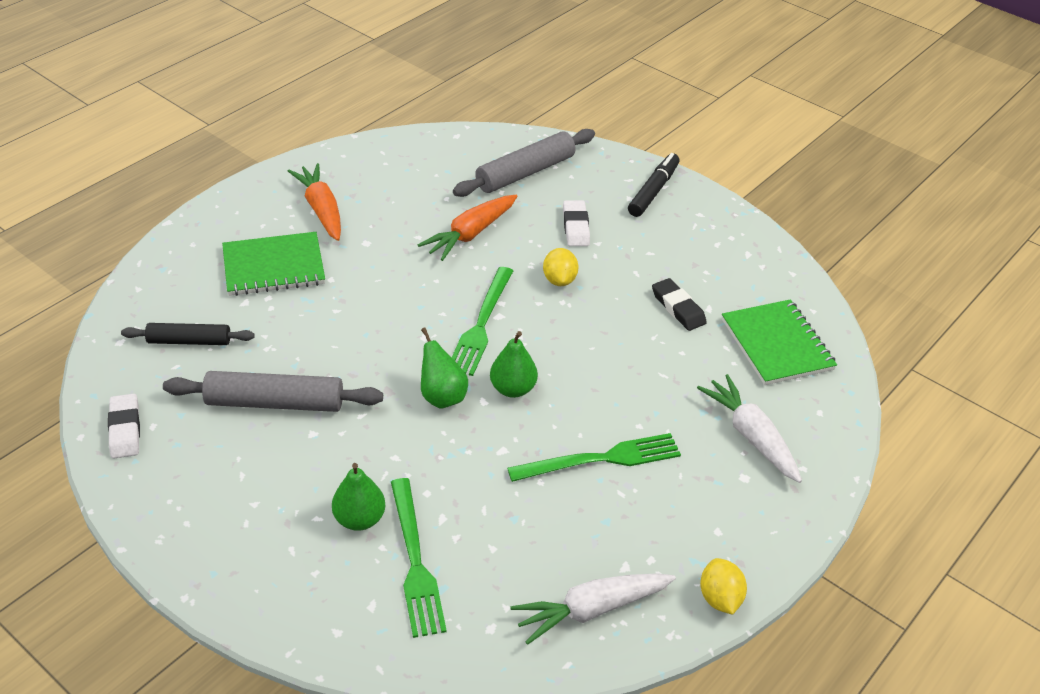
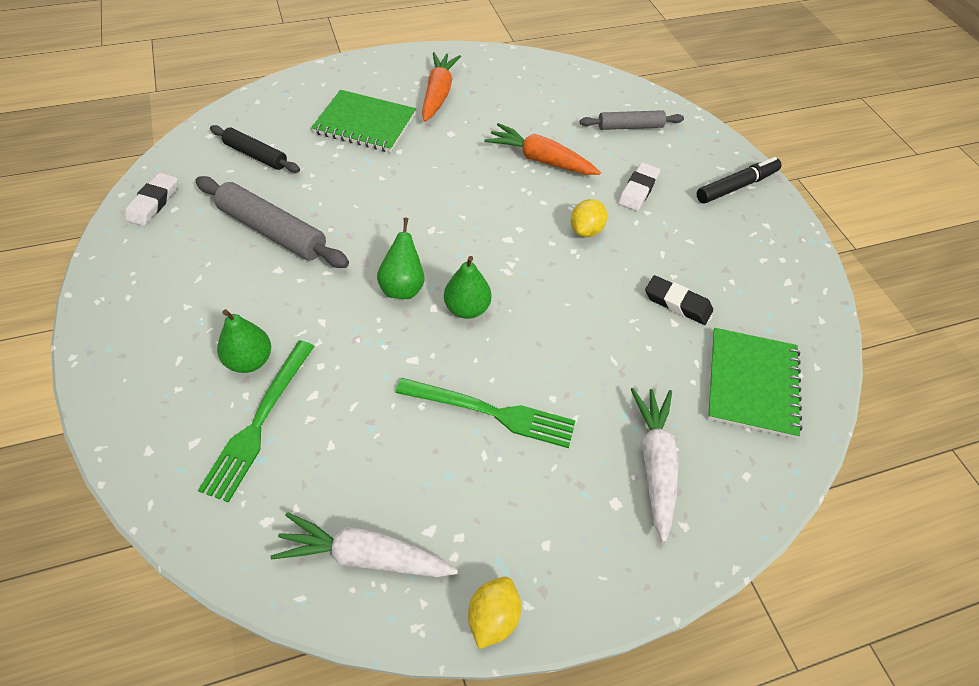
camera: 30 degrees right, 10 degrees up
orange carrot [418,195,517,261] -> orange carrot turned 45 degrees clockwise [484,123,601,175]
green fork [452,267,513,376] -> none
grey rolling pin [453,129,595,197] -> grey rolling pin [580,110,684,130], size x0.63
black eraser [652,278,707,331] -> black eraser turned 60 degrees counterclockwise [645,275,713,325]

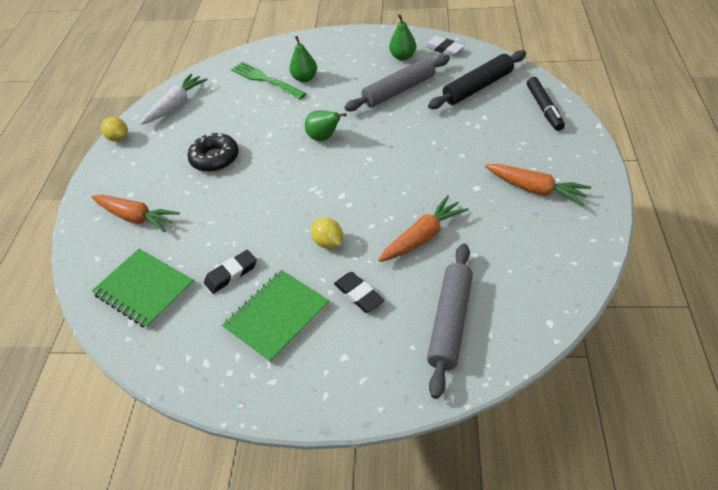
camera: 120 degrees right, 5 degrees down
black rolling pin [210,125,300,173] -> black rolling pin [428,50,526,109], size x1.59
green notebook [311,90,416,152] -> green notebook moved to [222,270,329,364]
green fork [396,378,576,448] -> black donut [188,133,239,172]
green pear [444,256,491,319] -> green pear moved to [389,14,416,60]
grey rolling pin [580,110,684,130] -> grey rolling pin [427,243,473,399], size x1.59
white eraser [618,162,660,211] -> black eraser [334,272,384,313]
white carrot [631,388,679,542] -> orange carrot [91,195,180,232]
black marker [697,157,782,204] -> black marker moved to [527,77,565,131]

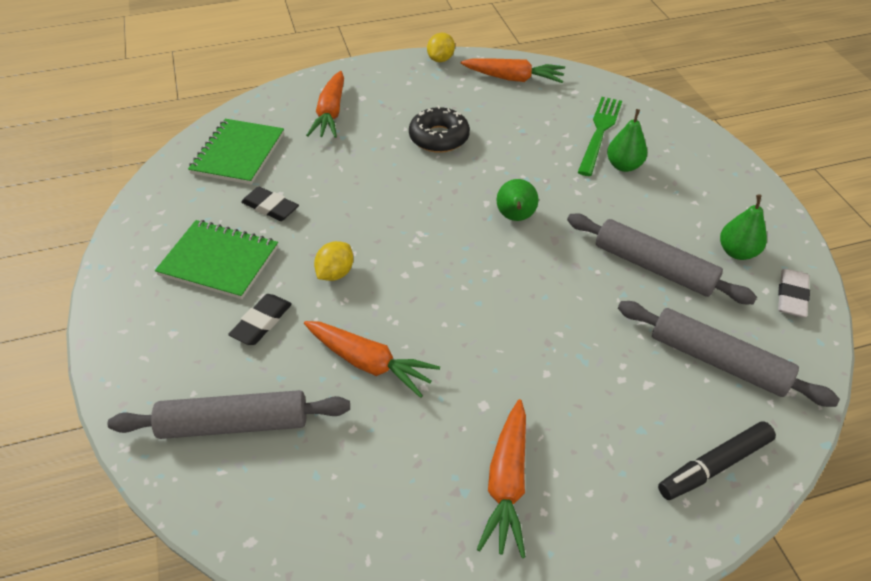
camera: 65 degrees right, 0 degrees up
white carrot [140,74,208,125] -> orange carrot [461,58,565,83]
black rolling pin [428,50,526,109] -> grey rolling pin [618,301,840,407]

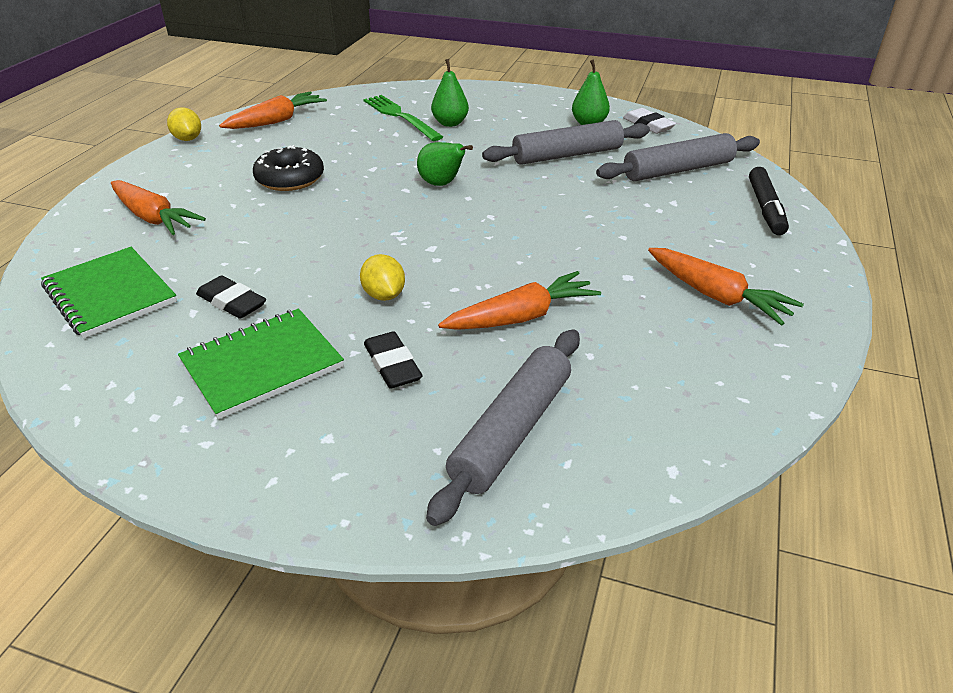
camera: 55 degrees left, 10 degrees down
black eraser [241,187,299,221] -> black eraser turned 60 degrees clockwise [196,275,266,319]

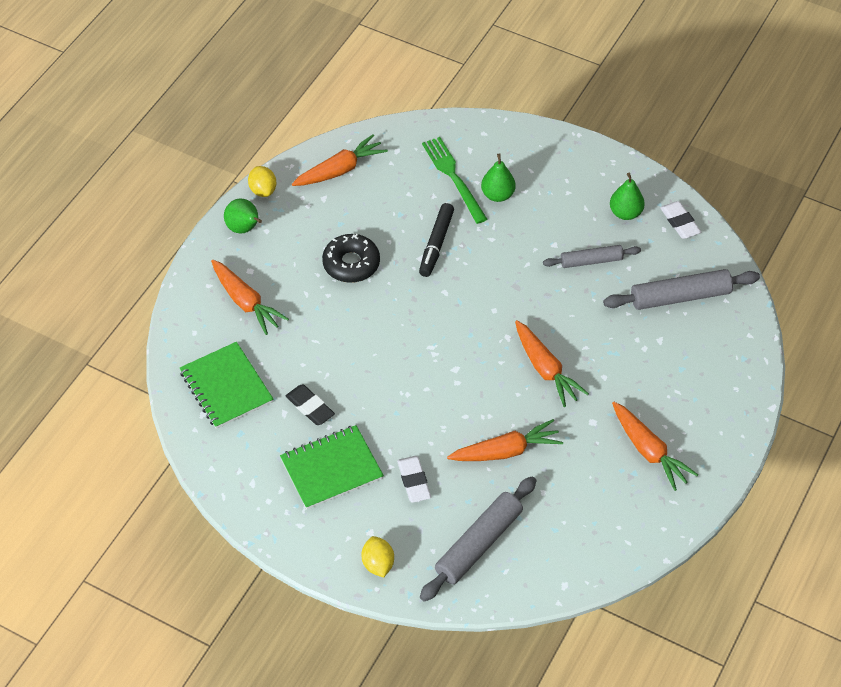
camera: 10 degrees right, 15 degrees up
yellow lemon [360,254,405,301] -> yellow lemon moved to [362,536,394,578]
black eraser [364,331,423,389] -> white eraser [397,456,431,503]
green pear [417,142,473,186] -> green pear moved to [224,198,262,233]
grey rolling pin [482,120,650,165] -> grey rolling pin [543,245,641,268], size x0.63
black marker [749,167,789,235] -> black marker moved to [419,203,454,277]
none -> orange carrot [515,320,589,407]

